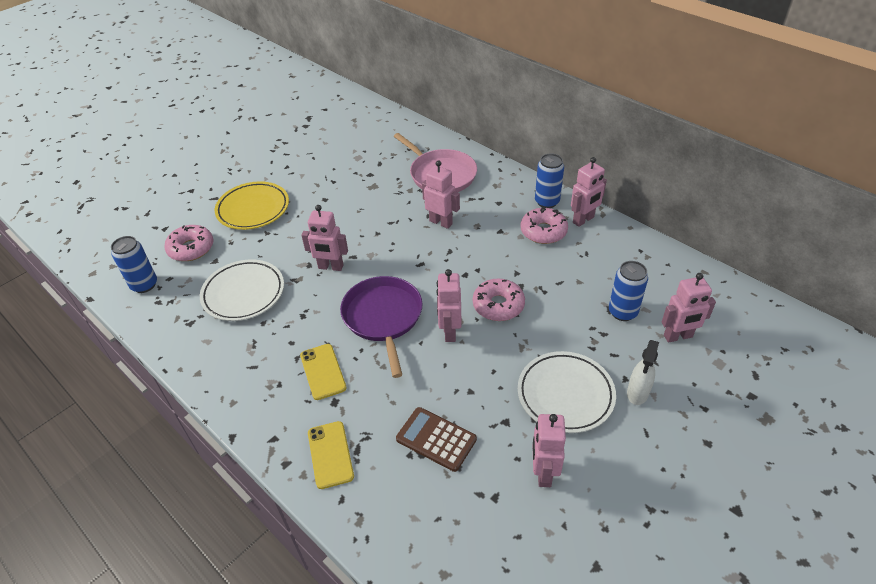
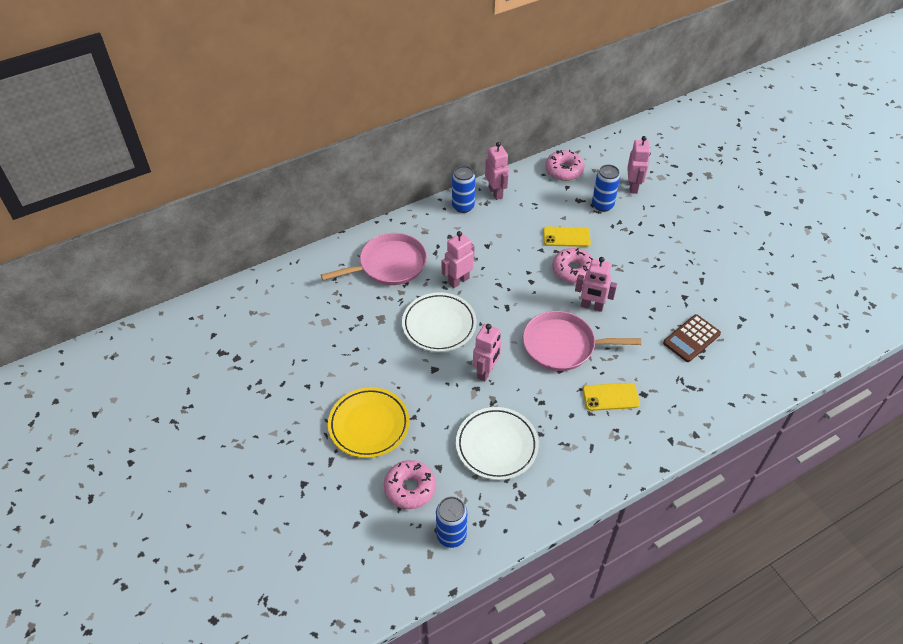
camera: 75 degrees left, 5 degrees up
yellow phone [308,421,354,489] -> yellow phone moved to [543,226,591,247]
purple pan [340,276,423,378] -> pink pan [523,311,641,371]
white plate [518,351,616,433] -> white plate moved to [402,292,477,352]
pink donut [520,207,568,244] -> pink donut moved to [545,150,584,181]
pink robot [533,414,566,487] -> none
white spray bottle [627,340,659,405] -> none

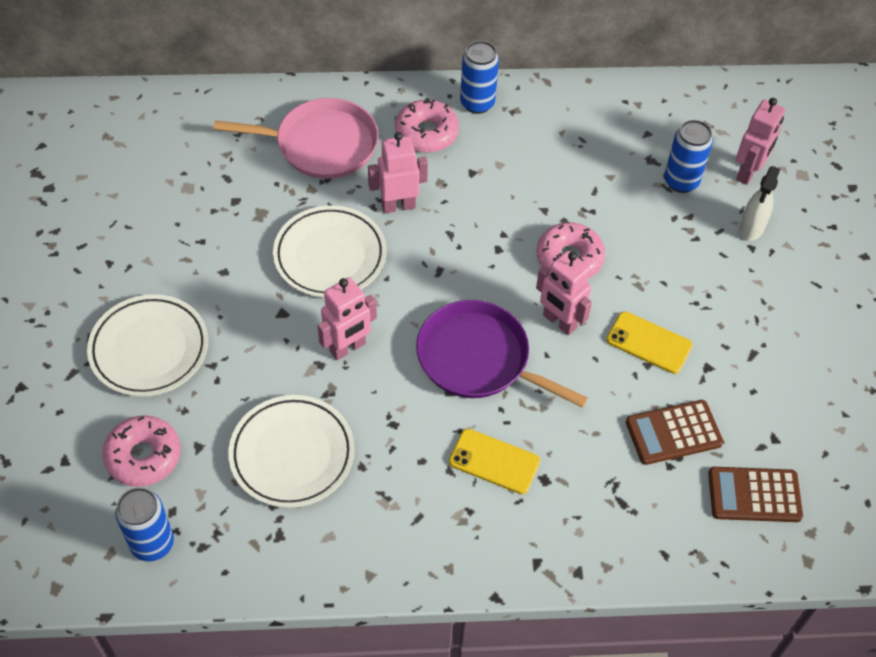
camera: 25 degrees right, 5 degrees up
yellow plate [328,387,410,458] -> white plate [87,294,208,397]
pink robot [485,142,509,200] -> none
pink pan [523,311,641,371] -> purple pan [416,300,588,408]
yellow phone [543,226,591,247] -> yellow phone moved to [606,311,693,374]
pink donut [545,150,584,181] -> pink donut moved to [395,98,459,153]
none -> brown calculator [708,467,803,522]
none -> white spray bottle [739,166,781,241]

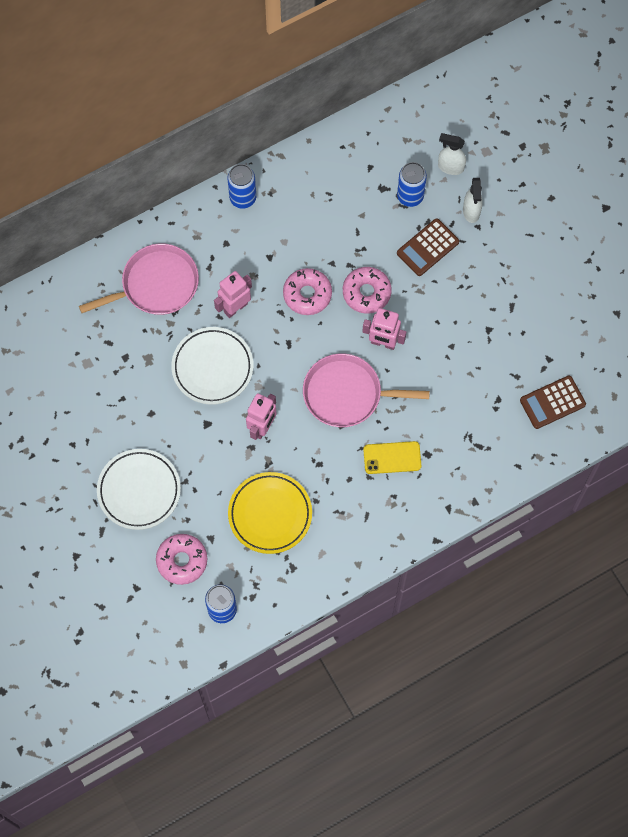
camera: 25 degrees left, 15 degrees up
white plate [228,395,355,508] -> yellow plate [228,472,312,554]
pink donut [395,98,459,153] -> pink donut moved to [283,268,332,315]
purple pan [416,300,588,408] -> pink pan [303,353,430,427]
yellow phone [606,311,693,374] -> none
brown calculator [626,400,724,465] -> brown calculator moved to [397,218,459,276]
pink robot [736,98,785,185] -> white spray bottle [438,133,466,175]

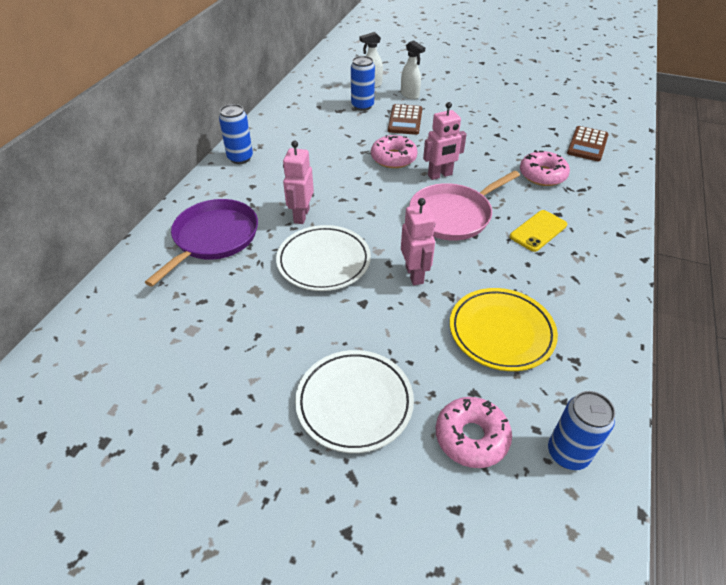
camera: 40 degrees left, 25 degrees down
pink pan [79,244,199,315] -> purple pan [145,199,258,287]
pink donut [283,268,332,315] -> pink donut moved to [520,150,570,186]

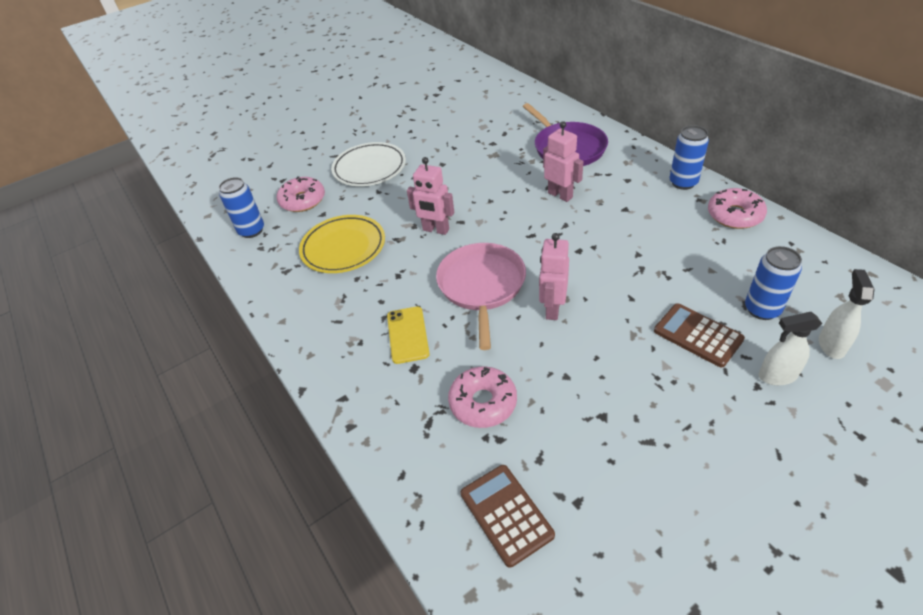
camera: 130 degrees right, 0 degrees up
white plate [276,225,371,291] -> none
pink donut [371,135,418,168] -> pink donut moved to [708,188,767,229]

